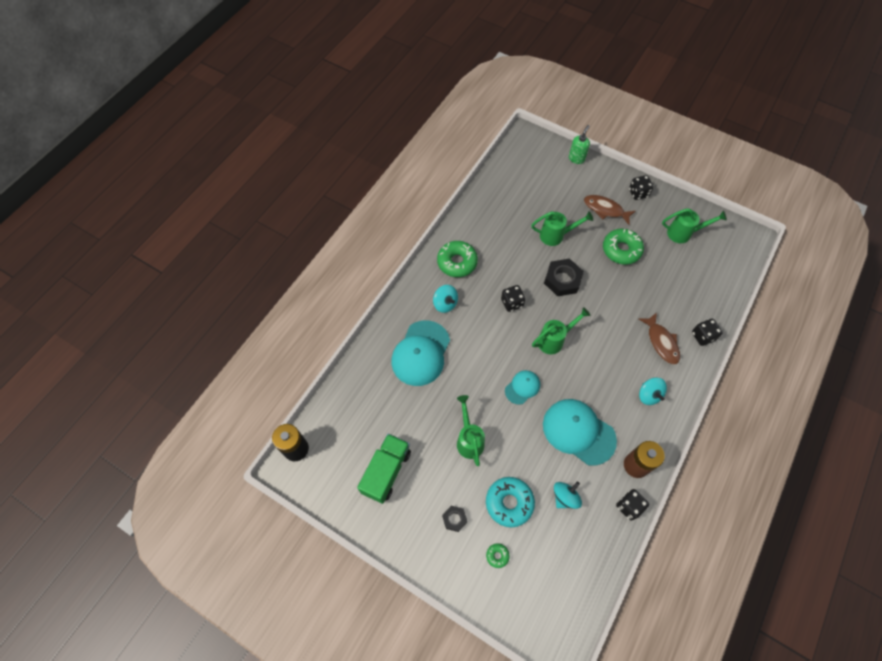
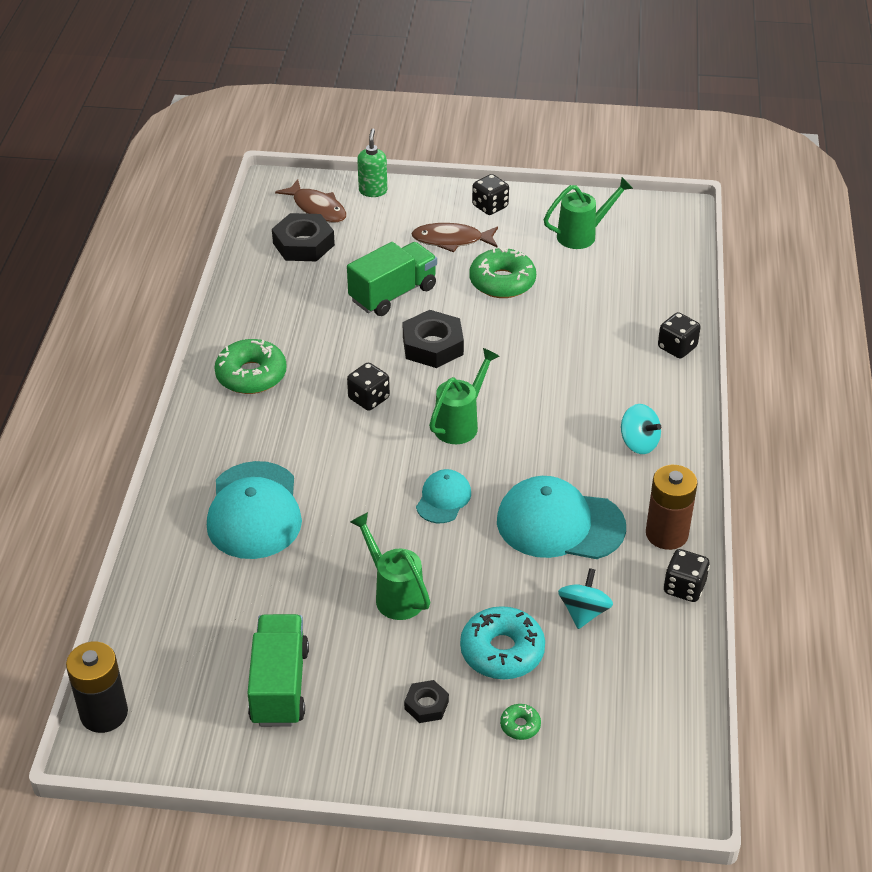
camera: 25 degrees left, 20 degrees down
turquoise spinning top [433,285,458,313] -> none
green watering can [531,211,593,246] -> green truck [347,242,437,316]
brown fish [639,312,680,365] -> brown fish moved to [275,179,347,223]
none -> black nut [272,213,335,261]

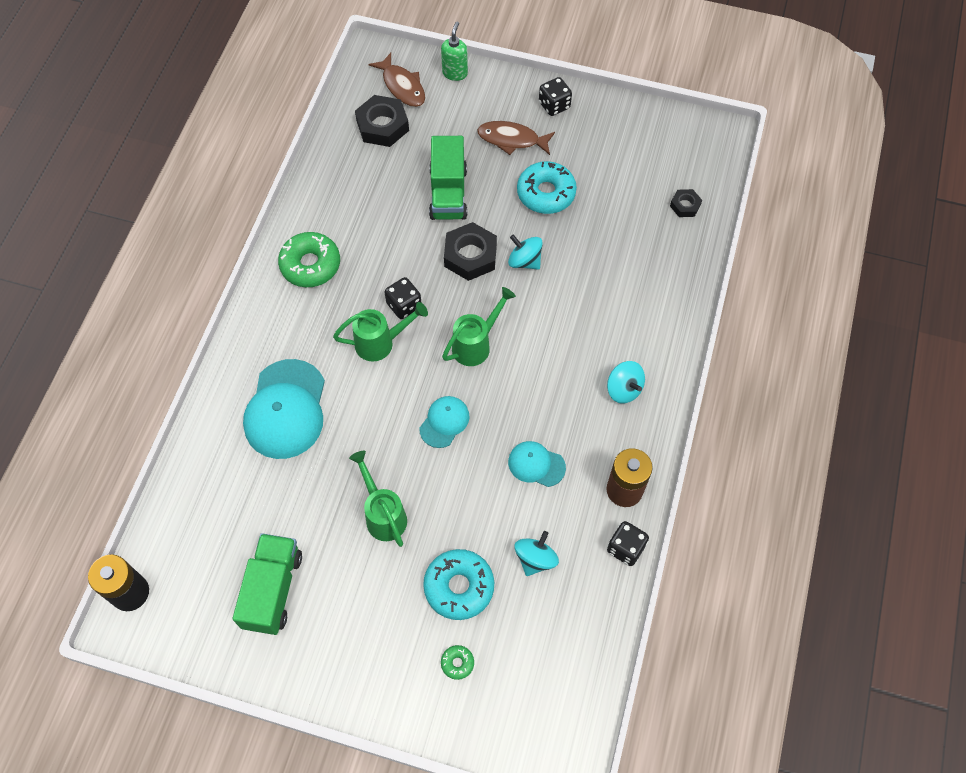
camera: 10 degrees right, 20 degrees up
green truck [347,242,437,316] -> green truck turned 120 degrees clockwise [429,136,467,220]
black nut [404,680,449,723] -> black nut moved to [670,189,702,217]
green donut [469,248,536,298] -> turquoise donut [517,161,577,214]
turquoise cap [497,476,626,559] -> turquoise cap [508,441,566,487], size x0.53
green watering can [544,177,633,249] -> green watering can moved to [333,302,428,361]
black dice [658,312,701,359] -> none
none -> turquoise spinning top [508,235,543,270]

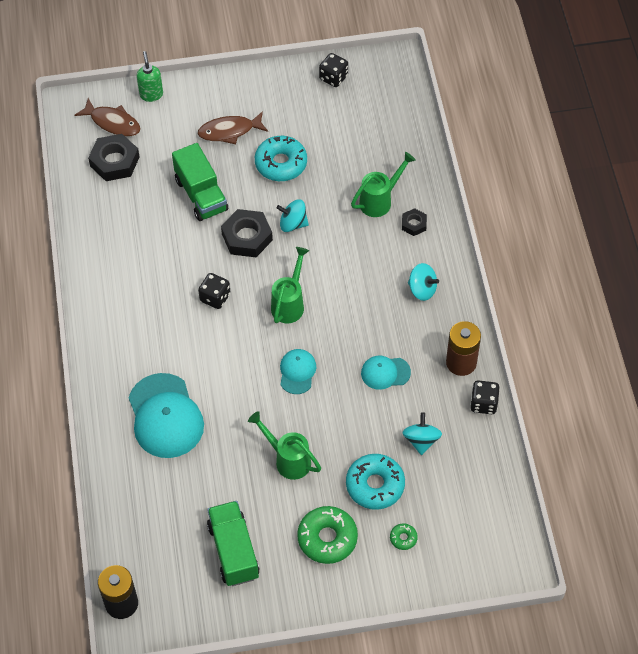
camera: 25 degrees left, 5 degrees down
green donut [278,232,340,287] -> green donut moved to [297,506,358,564]
green watering can [333,302,428,361] -> green watering can moved to [351,152,416,217]
black dice [539,77,572,116] -> black dice moved to [319,53,348,87]
black nut [670,189,702,217] -> black nut moved to [402,208,427,236]

